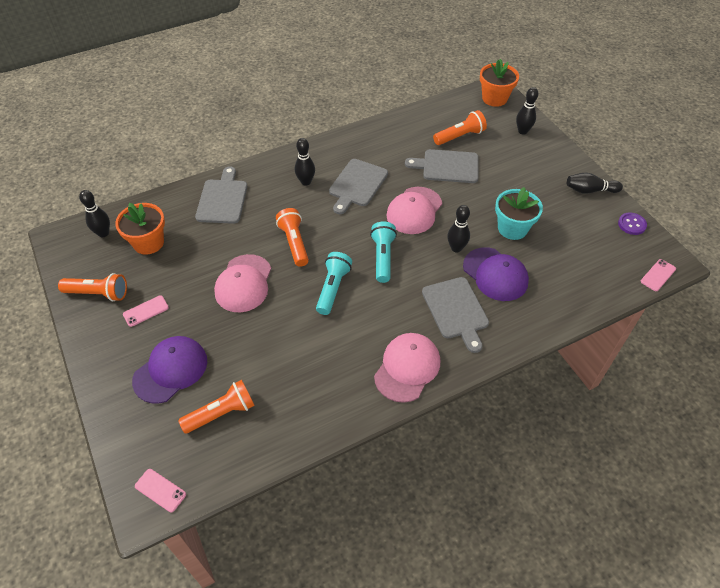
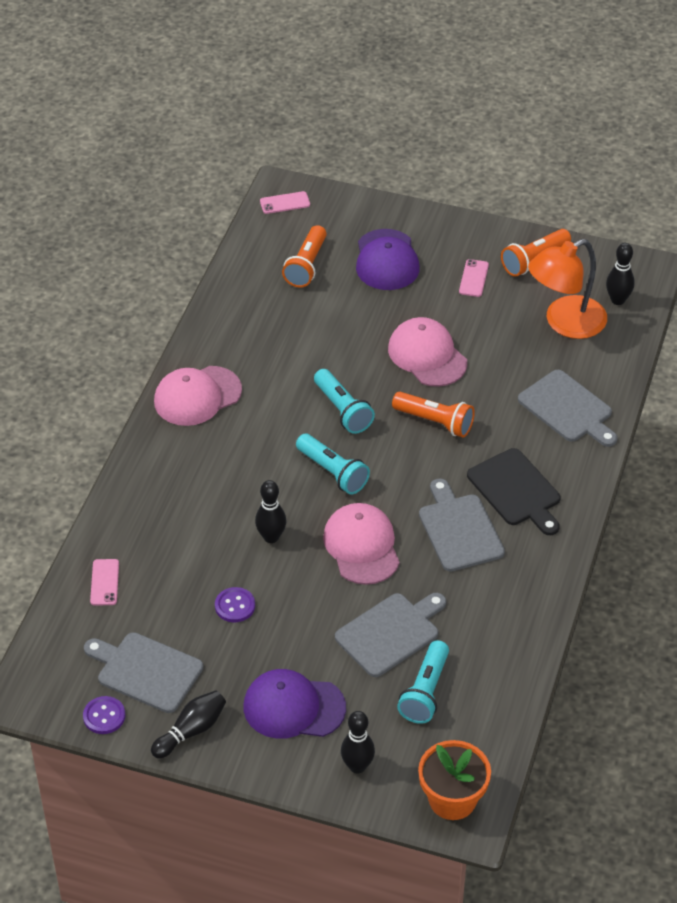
camera: 135 degrees right, 5 degrees down
orange flower pot [115,203,165,255] -> orange lamp [528,239,607,339]
black bowling pin [295,138,315,186] -> black cutting board [467,448,560,535]
pink cap [374,333,440,403] -> pink cap turned 75 degrees clockwise [154,366,242,426]
grey cutting board [422,277,489,353] -> grey cutting board moved to [84,632,203,713]
orange flashlight [433,110,487,145] -> turquoise flashlight [397,640,449,724]
purple cap [463,247,529,301] -> purple cap moved to [244,669,346,739]
turquoise flower pot [495,187,543,240] -> purple button [215,587,255,622]
pink phone [641,259,676,291] -> pink phone moved to [90,559,119,606]

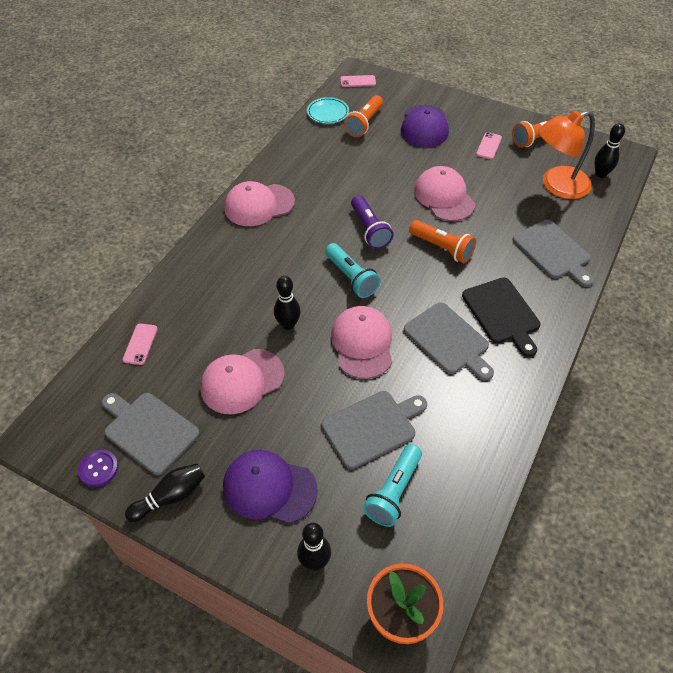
camera: 10 degrees right, 5 degrees up
purple button [215,587,255,622] -> pink cap [200,349,285,414]
turquoise flashlight [314,369,375,434] -> purple flashlight [351,195,393,249]
grey cutting board [419,478,505,572] -> grey cutting board turned 150 degrees clockwise [404,302,494,381]
none -> turquoise plate [307,97,349,124]

